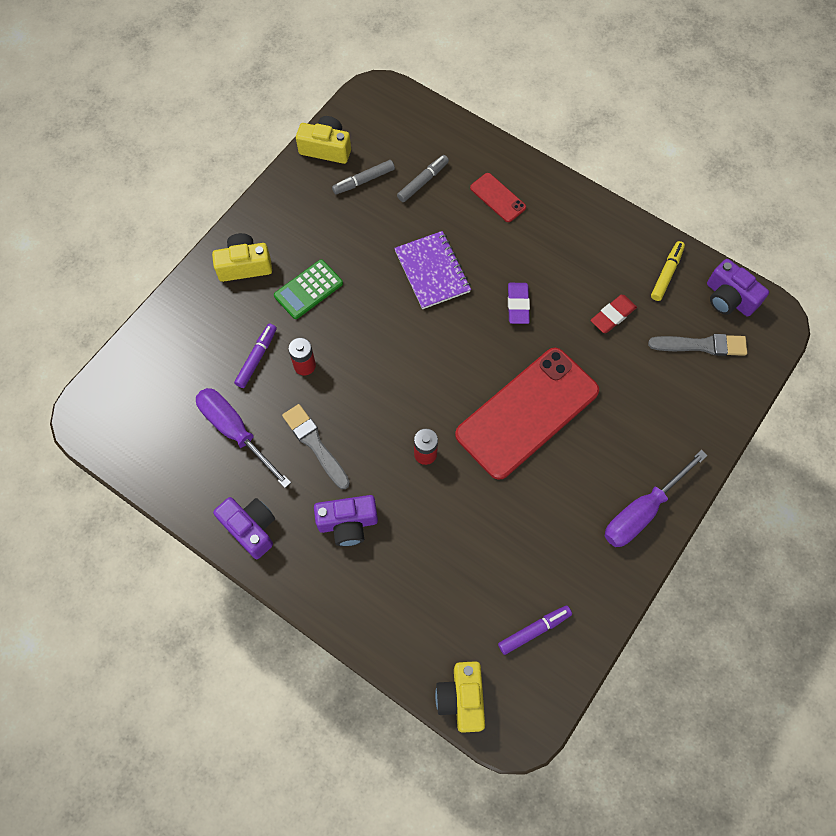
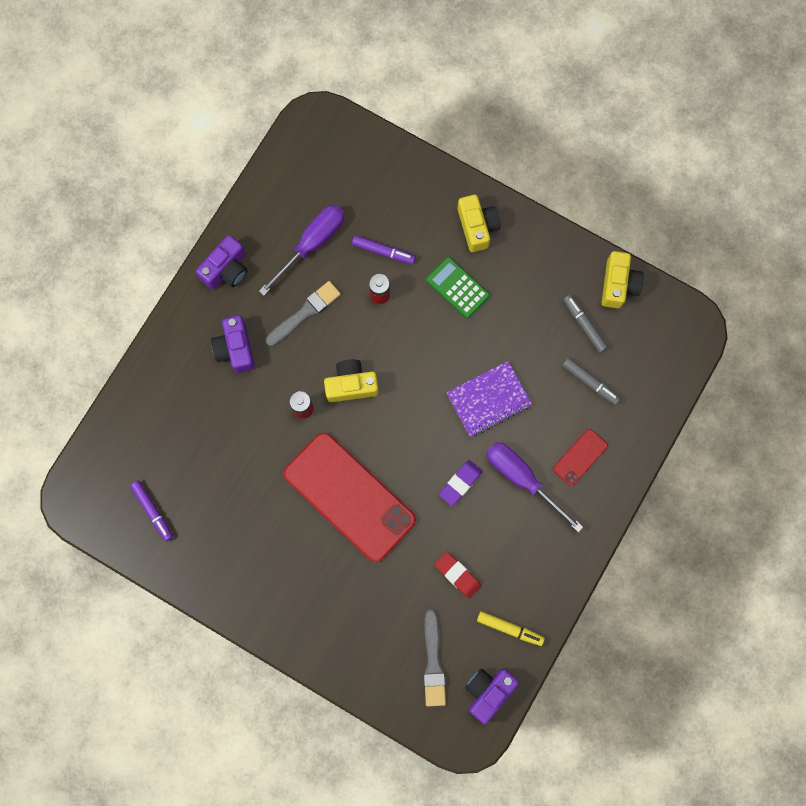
camera: 85 degrees right, 10 degrees up
yellow camera [435,661,485,733] -> yellow camera moved to [324,360,379,402]
purple eraser [508,283,530,324] -> purple eraser turned 45 degrees counterclockwise [439,460,483,506]
purple screwdriver [604,450,708,547] -> purple screwdriver moved to [486,442,583,533]

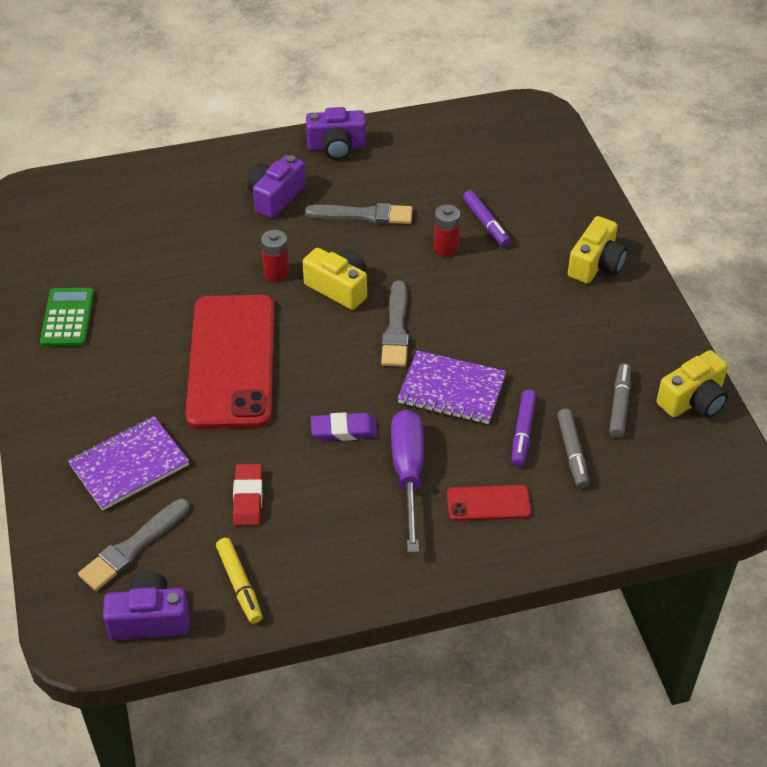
camera: 45 degrees right, 30 degrees down
purple marker [130,481,173,541] -> purple marker moved to [512,390,537,467]
purple screwdriver [259,205,344,296] -> none
green calculator [426,257,490,318] -> green calculator moved to [40,288,94,347]
none -> purple notebook [68,416,189,511]
none -> grey brush [381,281,409,367]

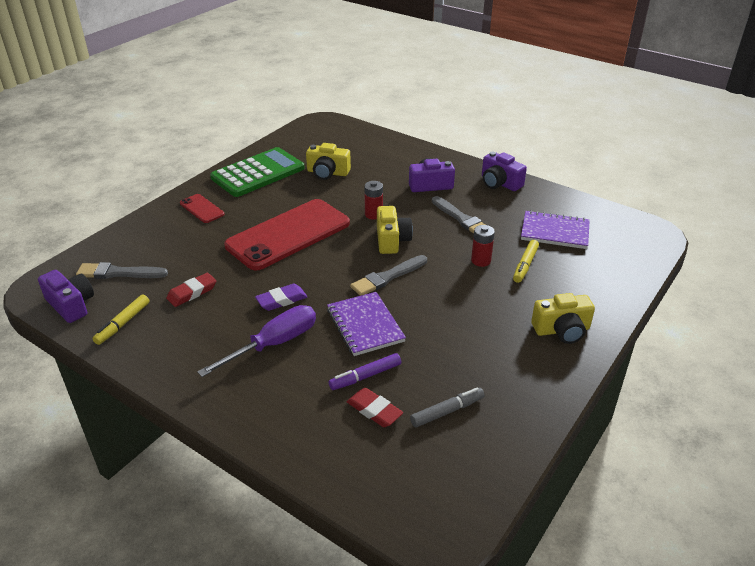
camera: 50 degrees right, 10 degrees down
green calculator [40,288,94,347] -> green calculator [210,147,305,197], size x1.71
purple notebook [68,416,189,511] -> purple notebook moved to [521,210,590,249]
purple eraser [311,412,377,441] -> purple eraser turned 75 degrees counterclockwise [255,284,308,311]
red phone [447,485,531,521] -> red phone moved to [180,194,225,223]
purple marker [463,190,510,247] -> yellow marker [513,240,539,283]
grey marker [557,409,589,488] -> red eraser [347,388,403,427]
yellow camera [656,350,728,418] -> yellow camera moved to [306,143,351,180]

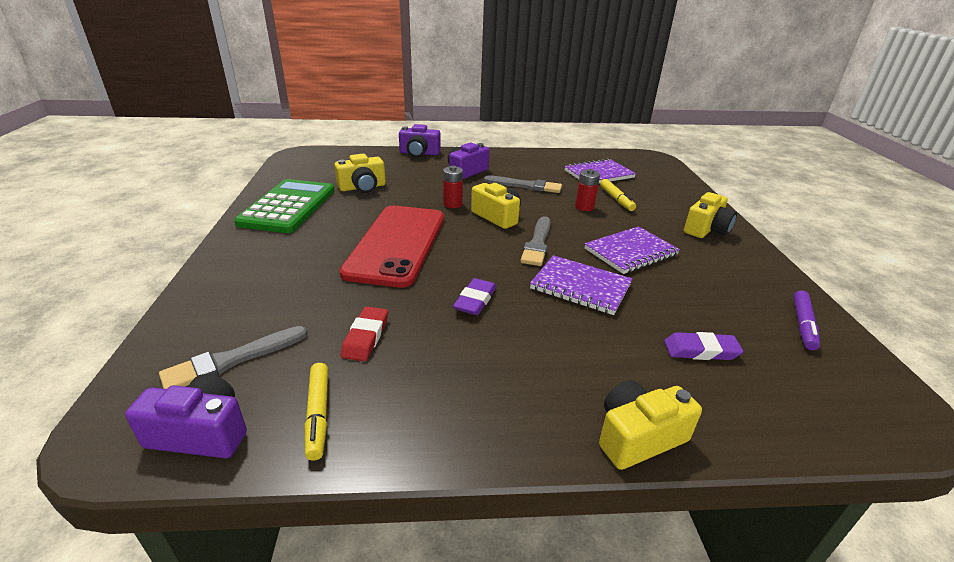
camera: 40 degrees left, 5 degrees down
red phone [180,194,225,223] -> none
purple screwdriver [197,305,316,377] -> none
purple marker [329,353,401,390] -> purple marker moved to [793,290,820,350]
red eraser [347,388,403,427] -> purple eraser [664,332,743,360]
grey marker [410,388,485,428] -> none
purple camera [482,152,527,191] -> purple camera moved to [399,124,441,158]
none -> purple notebook [585,226,680,274]
none -> yellow camera [599,380,702,470]

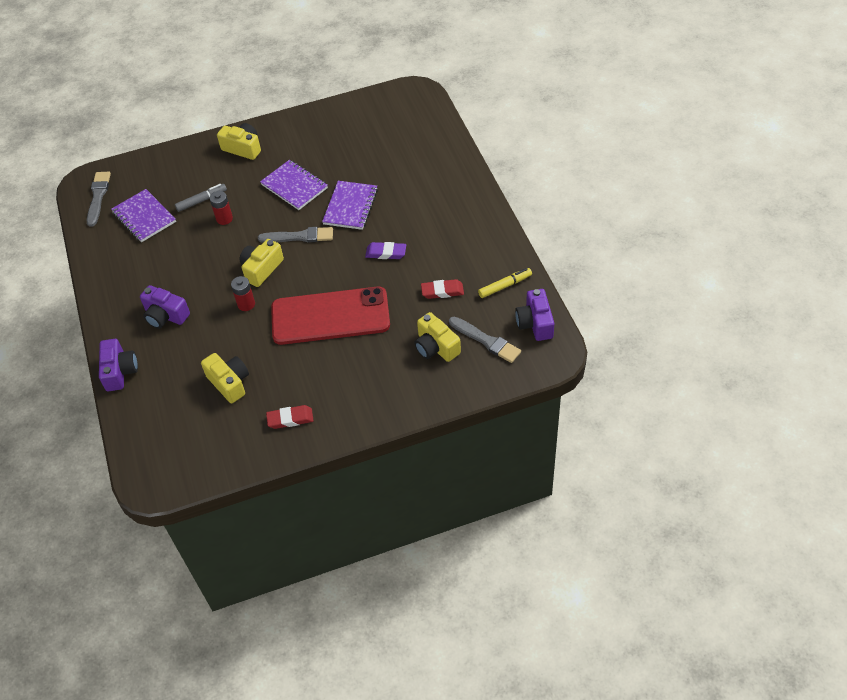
camera: 100 degrees left, 20 degrees up
green calculator [234,179,335,233] -> red eraser [266,405,314,429]
grey brush [484,175,562,193] -> grey brush moved to [87,172,111,227]
yellow camera [599,380,702,470] -> yellow camera moved to [414,312,461,362]
yellow marker [600,179,636,211] -> grey marker [175,184,227,212]
purple eraser [664,332,743,360] -> none
purple marker [793,290,820,350] -> none

